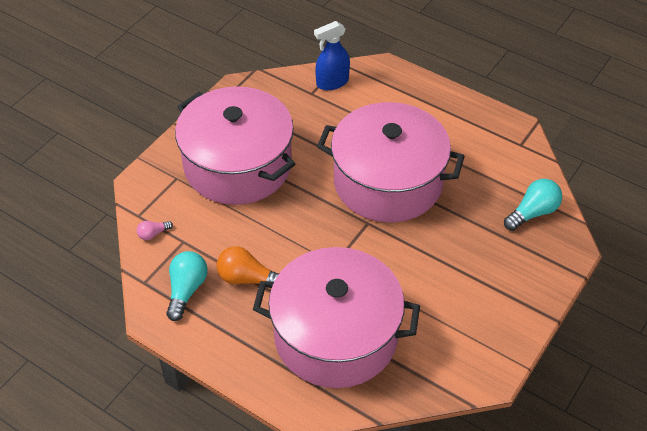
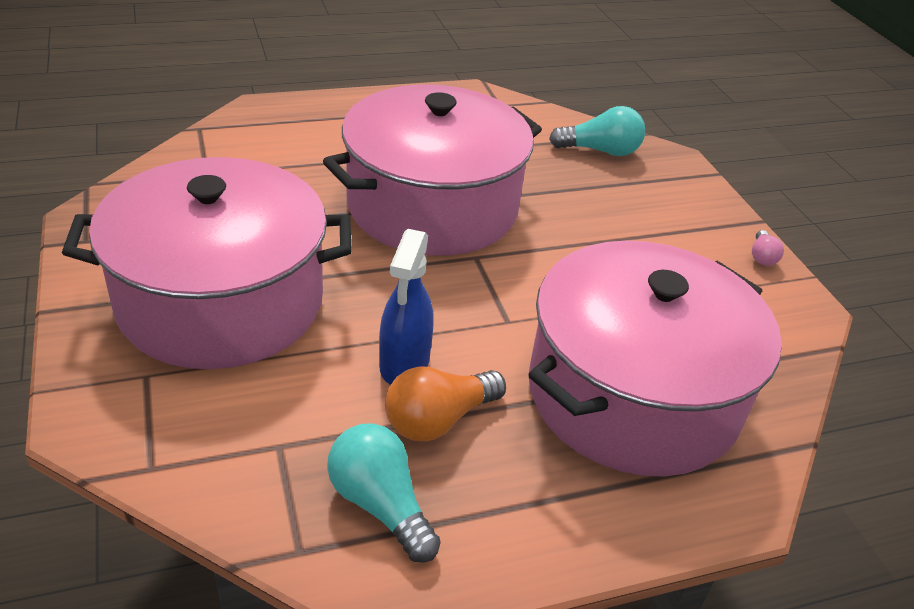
camera: 55 degrees left, 10 degrees down
pink light bulb [137,221,173,240] -> pink light bulb moved to [752,230,784,266]
blue spray bottle [314,21,350,90] -> blue spray bottle moved to [379,229,433,385]
turquoise light bulb [504,179,562,231] -> turquoise light bulb turned 90 degrees clockwise [549,106,645,156]

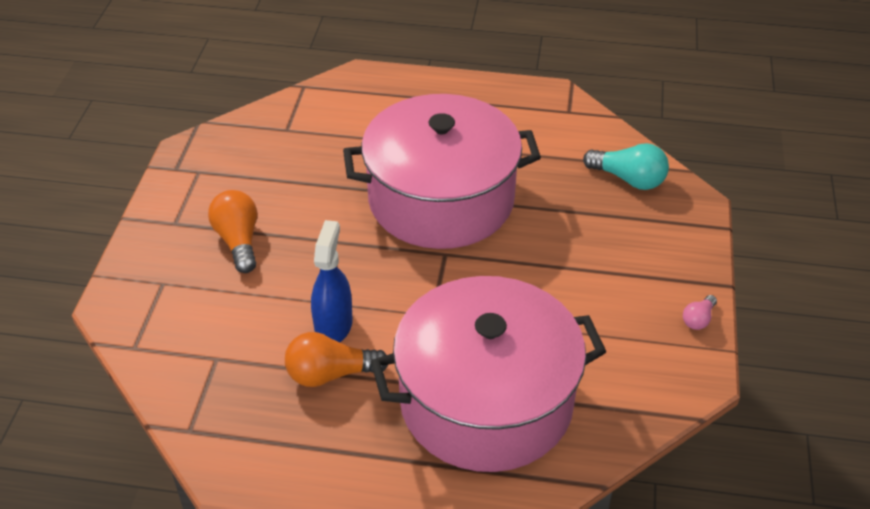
camera: 30 degrees right, 5 degrees up
pink pot [62,157,352,369] -> orange light bulb [208,190,257,273]
turquoise light bulb [327,424,441,563] -> none
blue spray bottle [379,229,433,385] -> blue spray bottle turned 150 degrees clockwise [311,220,353,342]

